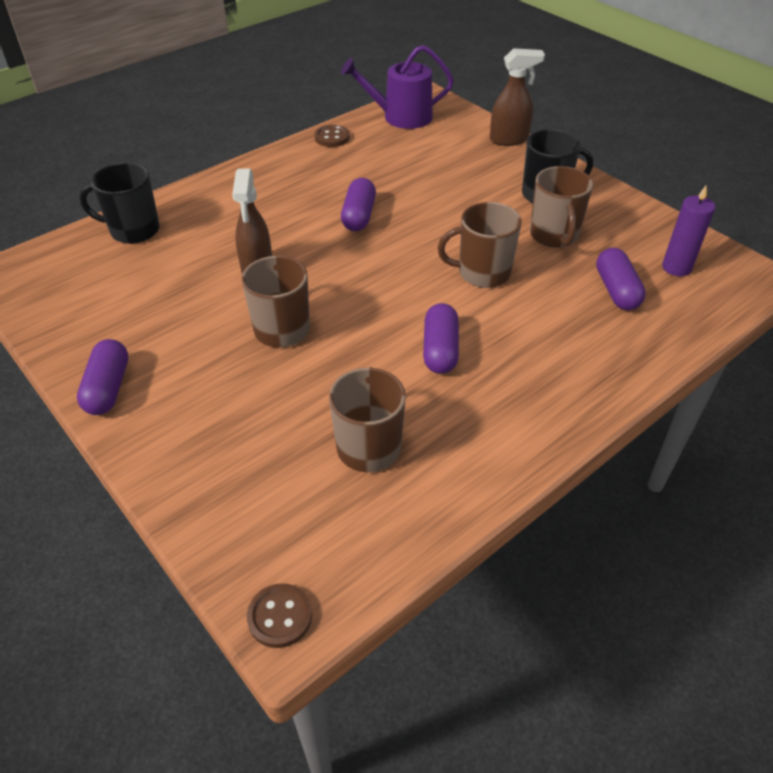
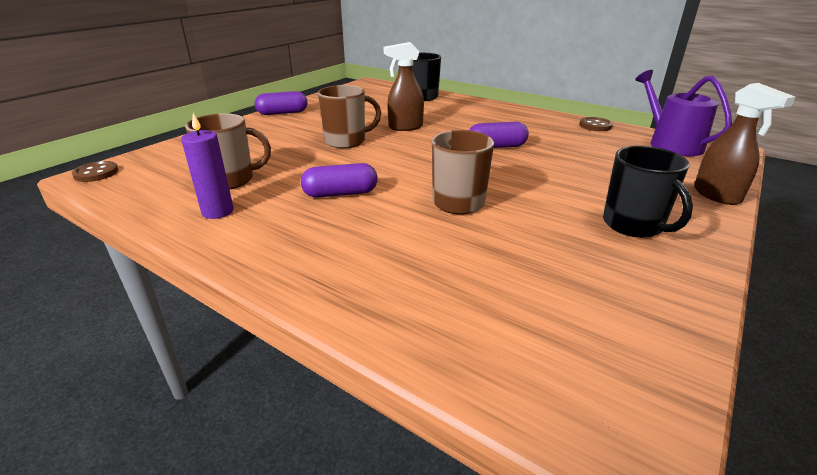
camera: 75 degrees right, 15 degrees down
brown mug [530,166,593,248] -> none
purple capsule [596,248,646,310] -> none
purple candle [662,186,715,276] -> purple candle moved to [181,113,234,219]

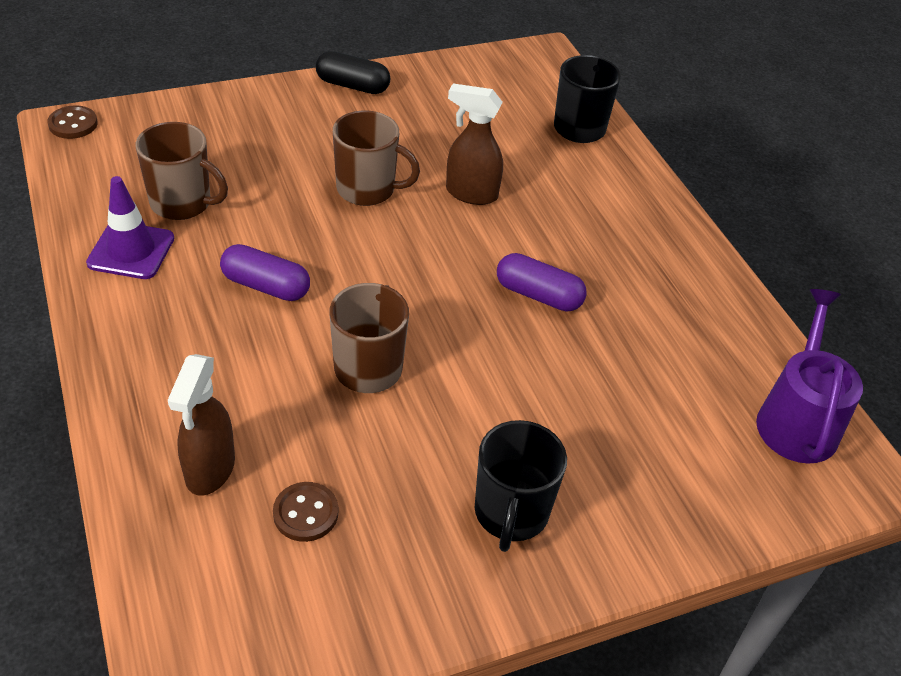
camera: 30 degrees right, 15 degrees up
purple candle [181,113,234,219] -> purple traffic cone [86,176,174,279]
purple capsule [255,91,308,115] -> black capsule [316,51,390,94]
brown button [579,117,613,131] -> brown button moved to [273,482,338,542]
brown spray bottle [694,83,796,205] -> brown spray bottle moved to [168,354,235,496]

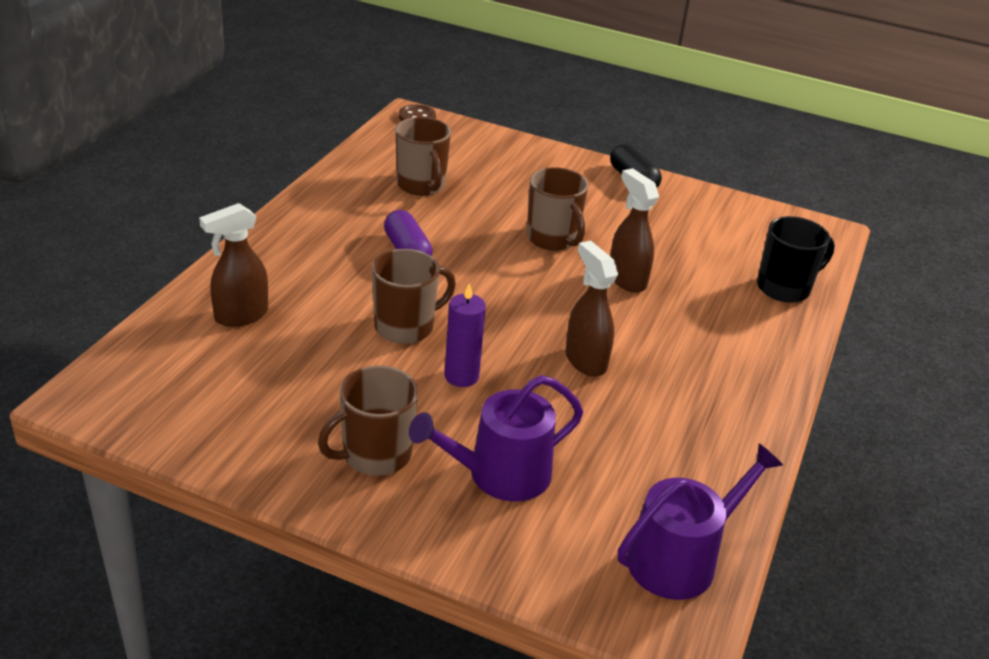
camera: 45 degrees right, 10 degrees down
purple traffic cone [86,176,174,279] -> none
brown button [273,482,338,542] -> none
black mug [475,420,567,552] -> brown mug [318,366,418,476]
purple capsule [497,253,587,312] -> brown spray bottle [565,241,618,377]
none -> purple watering can [409,375,583,502]
none -> purple candle [444,283,486,387]

